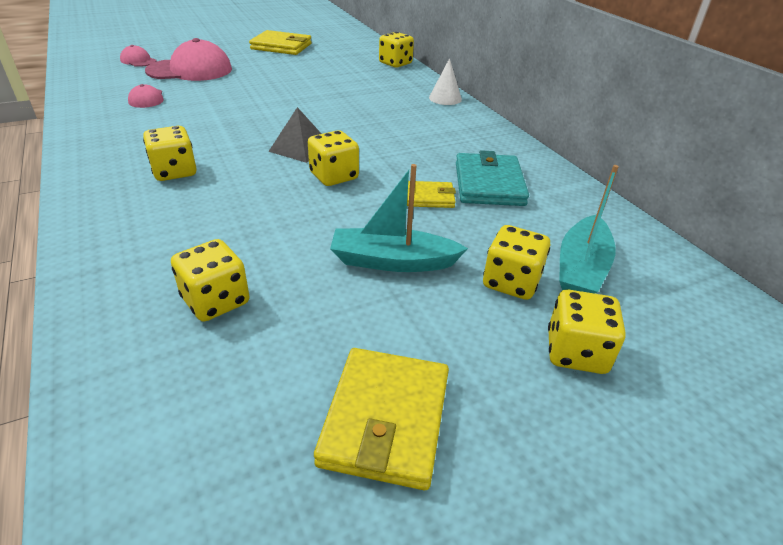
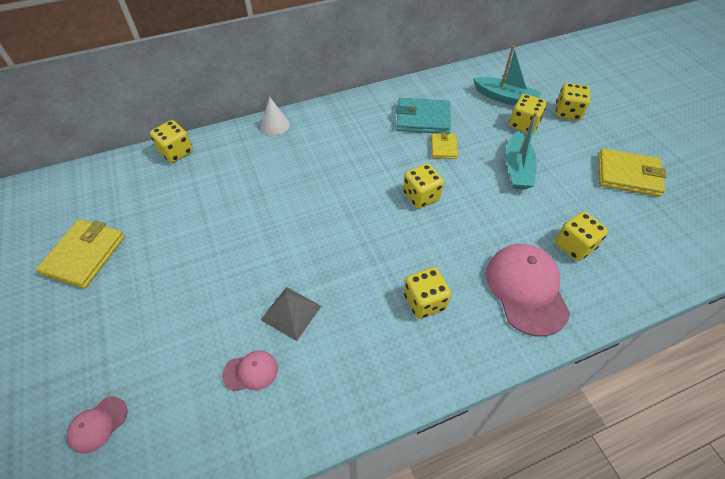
camera: 85 degrees left, 15 degrees up
pink cap [145,38,232,81] -> pink cap moved to [486,244,570,337]
grey pyramid [268,107,321,163] -> grey pyramid moved to [261,287,321,341]

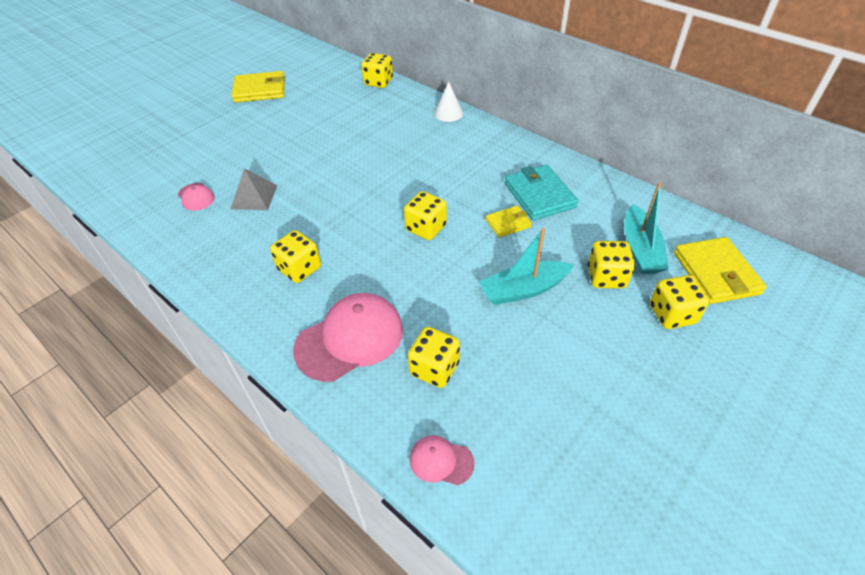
camera: 65 degrees right, 5 degrees down
pink cap [67,396,128,454] -> pink cap moved to [410,435,474,485]
yellow wallet [598,148,667,197] -> yellow wallet moved to [674,237,767,304]

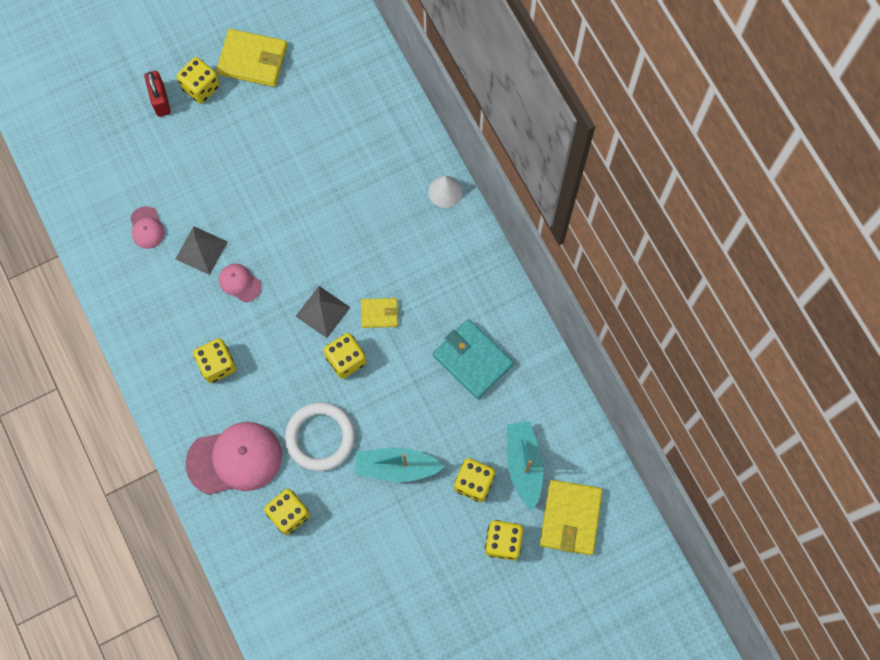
camera: 20 degrees right, 25 degrees up
yellow dice [361,53,393,88] -> yellow dice moved to [177,57,220,104]
pink cap [410,435,474,485] -> pink cap moved to [219,264,261,302]
yellow wallet [486,206,532,238] -> yellow wallet moved to [361,298,399,328]
turquoise wallet [505,165,578,220] -> turquoise wallet turned 45 degrees counterclockwise [433,319,514,399]
turquoise boat [625,182,669,274] -> turquoise boat turned 150 degrees clockwise [507,421,543,511]
none -> red padlock [144,71,171,117]
none -> white ring [285,402,355,471]
none -> grey pyramid [296,286,351,338]

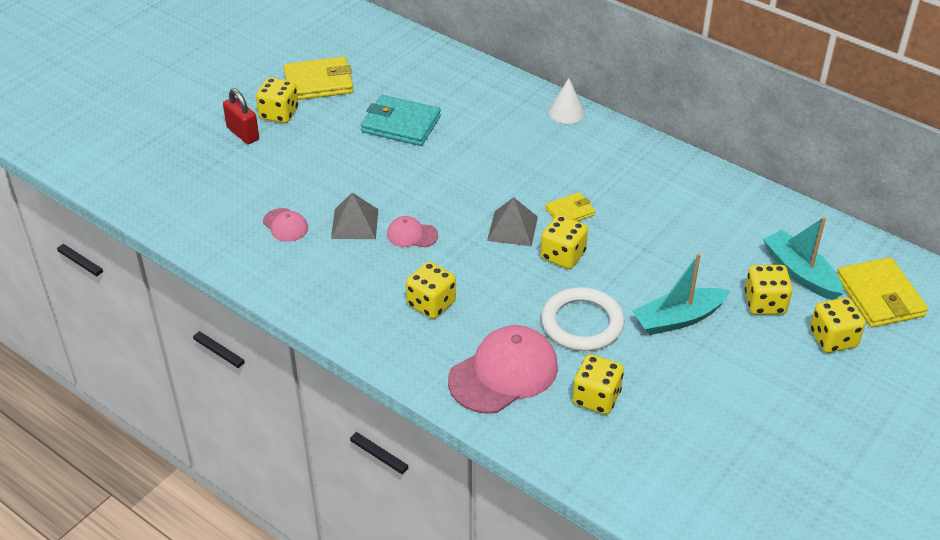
camera: 25 degrees left, 30 degrees down
turquoise wallet [433,319,514,399] -> turquoise wallet moved to [361,95,441,146]

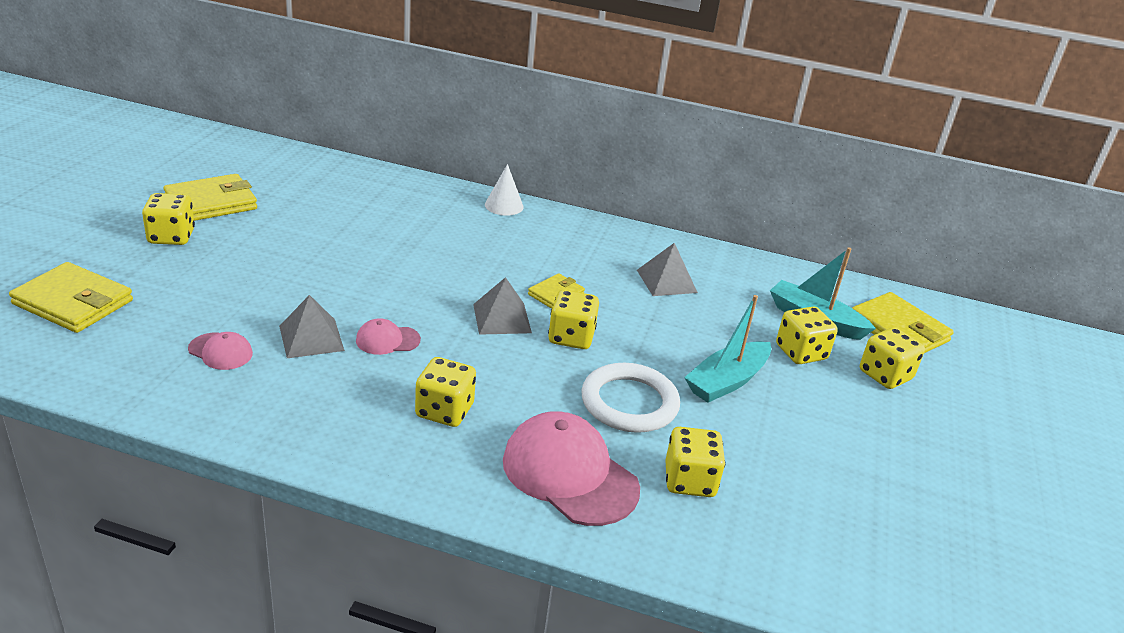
camera: 25 degrees left, 10 degrees down
red padlock [223,88,259,144] -> none
turquoise wallet [361,95,441,146] -> none
pink cap [448,325,558,414] -> pink cap turned 75 degrees counterclockwise [503,411,640,526]
none -> yellow wallet [9,262,133,333]
none -> grey pyramid [637,243,698,296]

